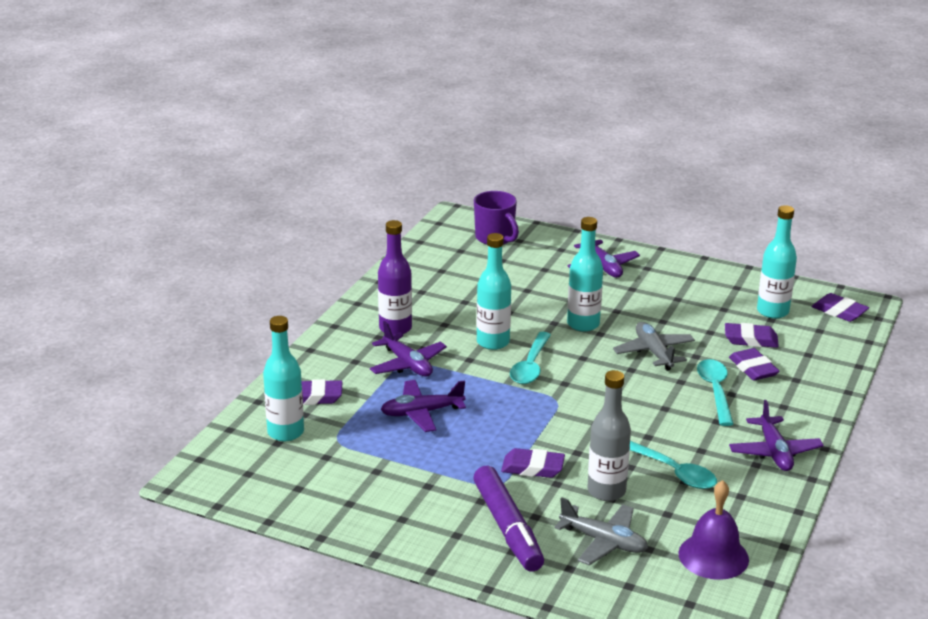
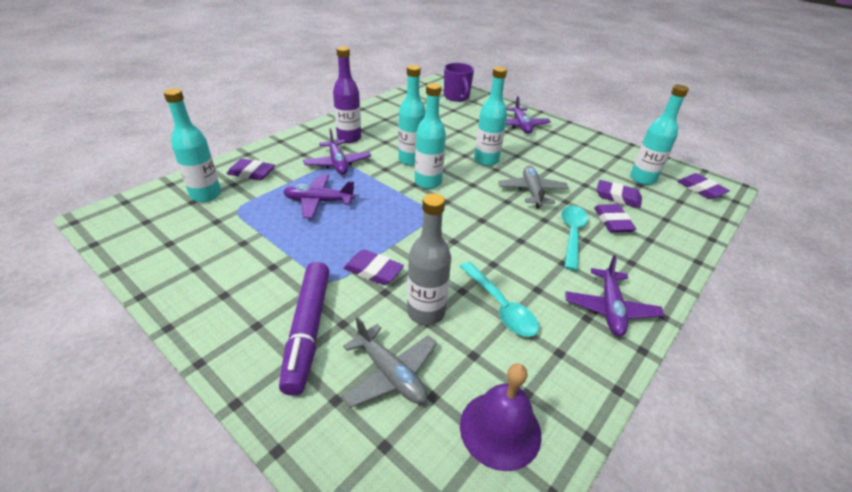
camera: 15 degrees right, 10 degrees up
turquoise spoon [510,332,551,384] -> turquoise bottle [415,83,446,189]

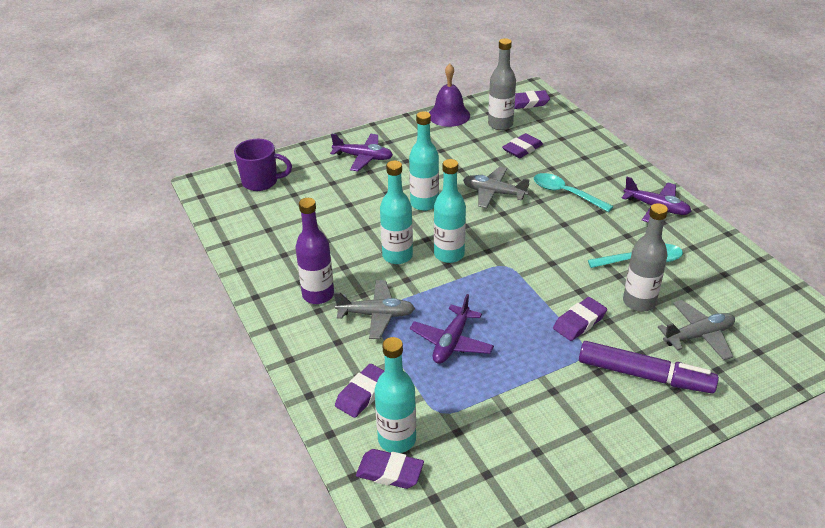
camera: 65 degrees left, 0 degrees up
purple plane [303,128,371,174] -> grey plane [334,280,415,339]
purple bell [460,363,542,471] -> purple bell moved to [429,64,470,127]
purple eraser [594,204,636,232] -> purple eraser moved to [356,449,424,489]
turquoise bottle [630,85,689,185] -> grey bottle [488,38,516,130]

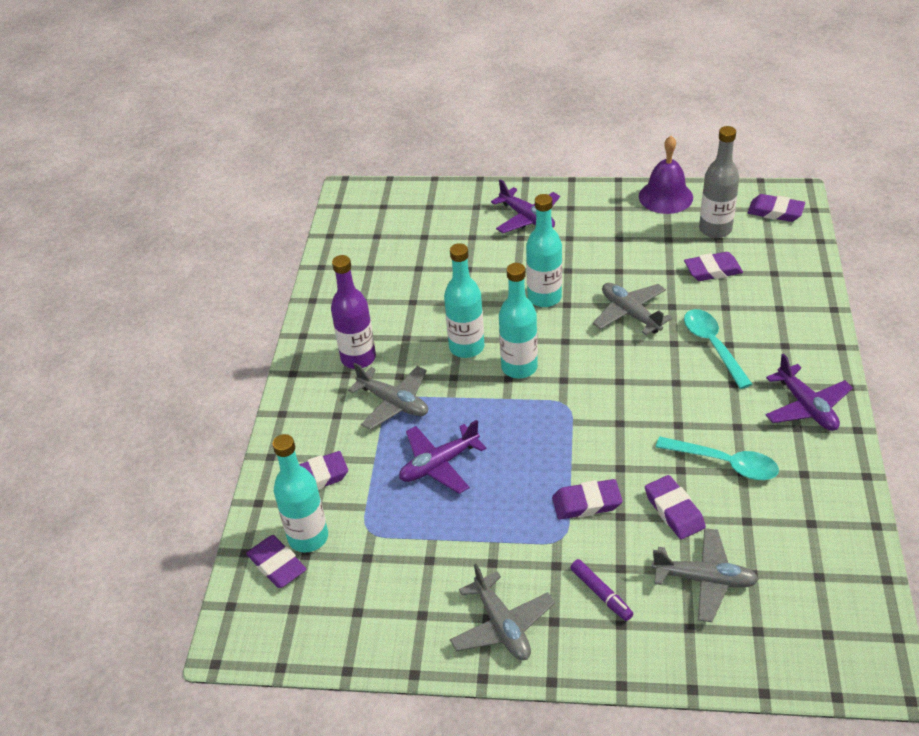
camera: 35 degrees right, 5 degrees up
purple mug [234,139,292,191] -> none
purple marker [579,341,719,393] -> purple marker [570,559,633,621], size x0.50
grey bottle [623,203,668,312] -> purple eraser [645,475,706,539]
none -> grey plane [450,564,555,660]

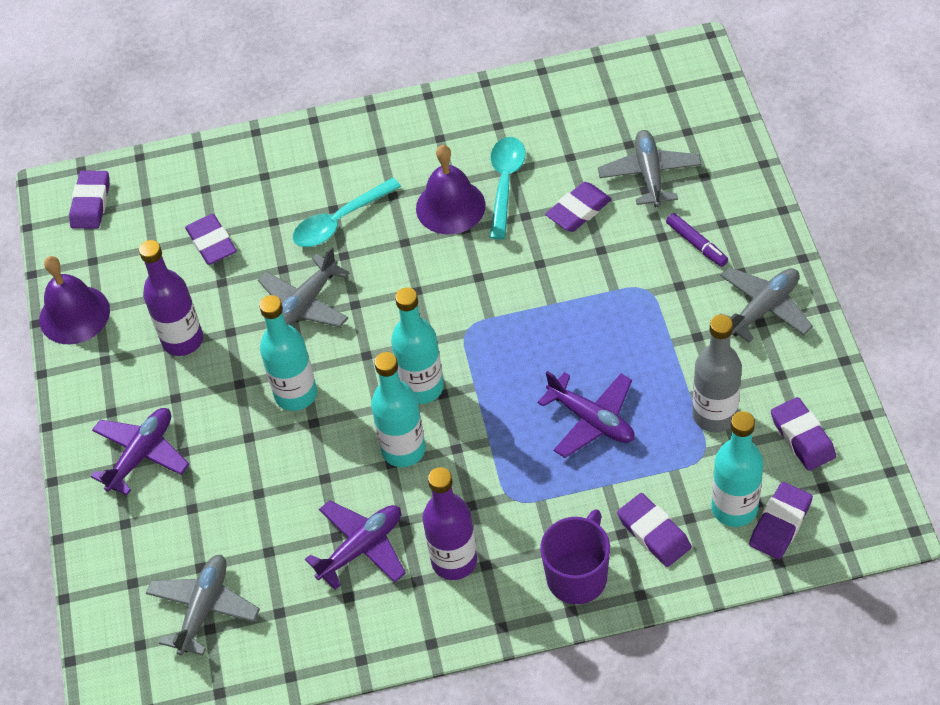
camera: 105 degrees left, 10 degrees up
grey plane [348,363,428,430] -> grey plane moved to [146,555,260,655]
purple eraser [552,479,623,519] -> purple eraser moved to [771,397,836,471]
purple marker [570,559,633,621] -> purple marker turned 105 degrees clockwise [666,213,728,267]
grey bottle [699,126,739,238] -> grey bottle moved to [692,315,742,432]
purple plane [766,354,853,431] -> purple plane moved to [305,500,406,590]
none -> purple bottle [139,240,203,356]
none -> purple bell [416,145,485,234]
none -> purple mug [540,509,610,604]

